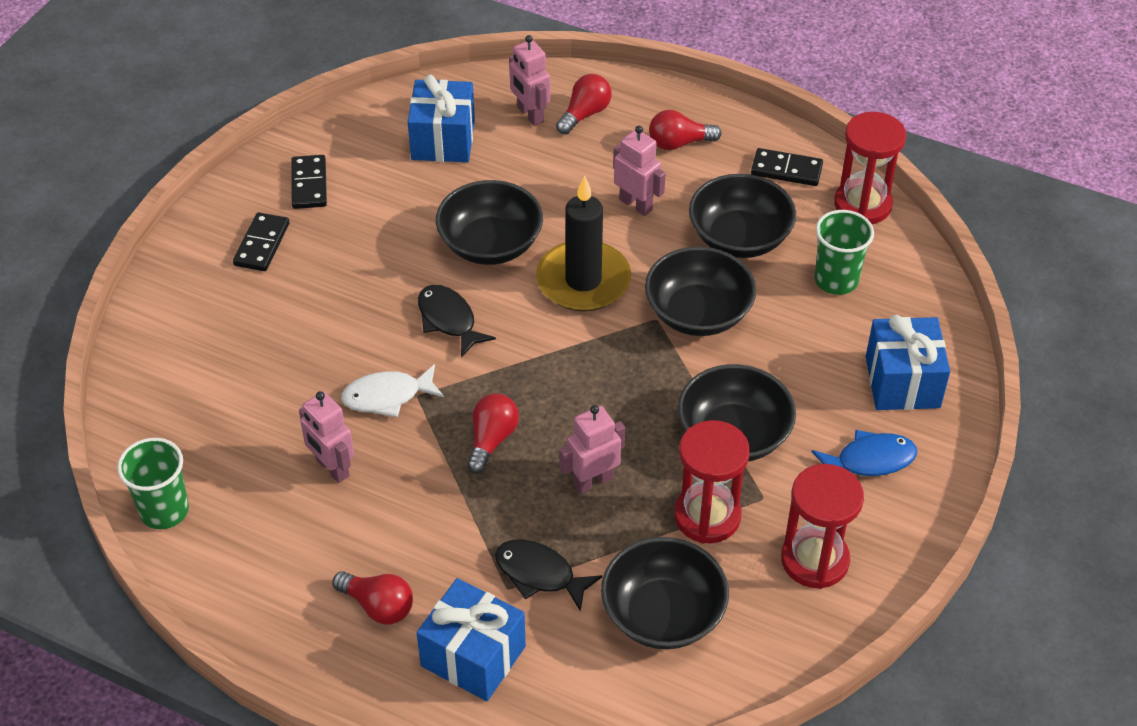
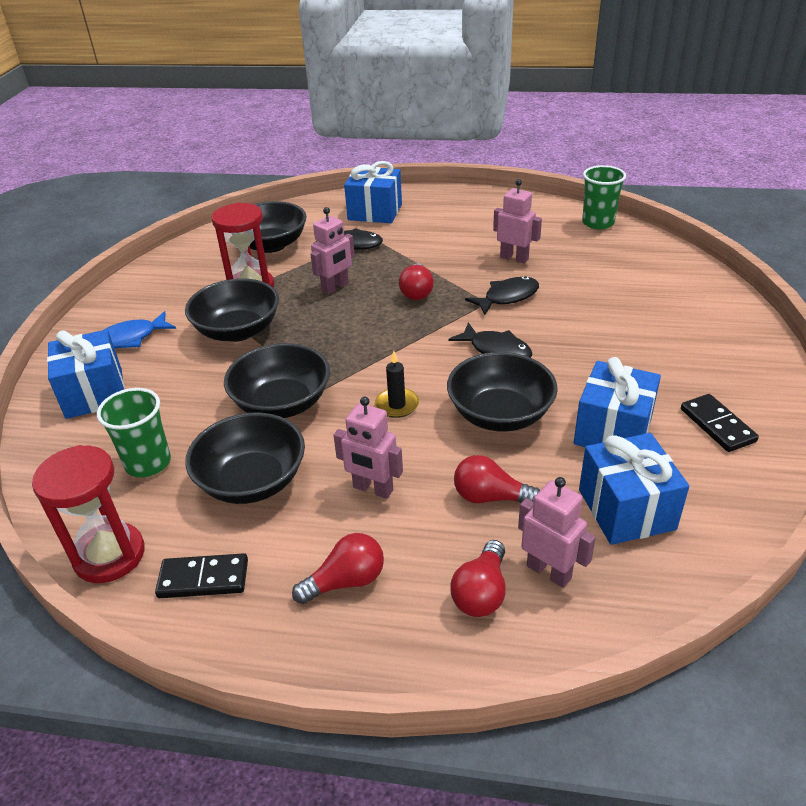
camera: 165 degrees right, 10 degrees down
black domino [233,212,289,271] -> none
red light bulb [332,571,413,624] -> red light bulb moved to [454,455,540,503]
white fish [341,364,444,418] -> black fish [465,276,539,315]
black candle [536,175,631,312] -> black candle [375,351,419,418], size x0.48
red hourglass [781,464,864,589] -> none
none -> blue gift [574,357,661,447]

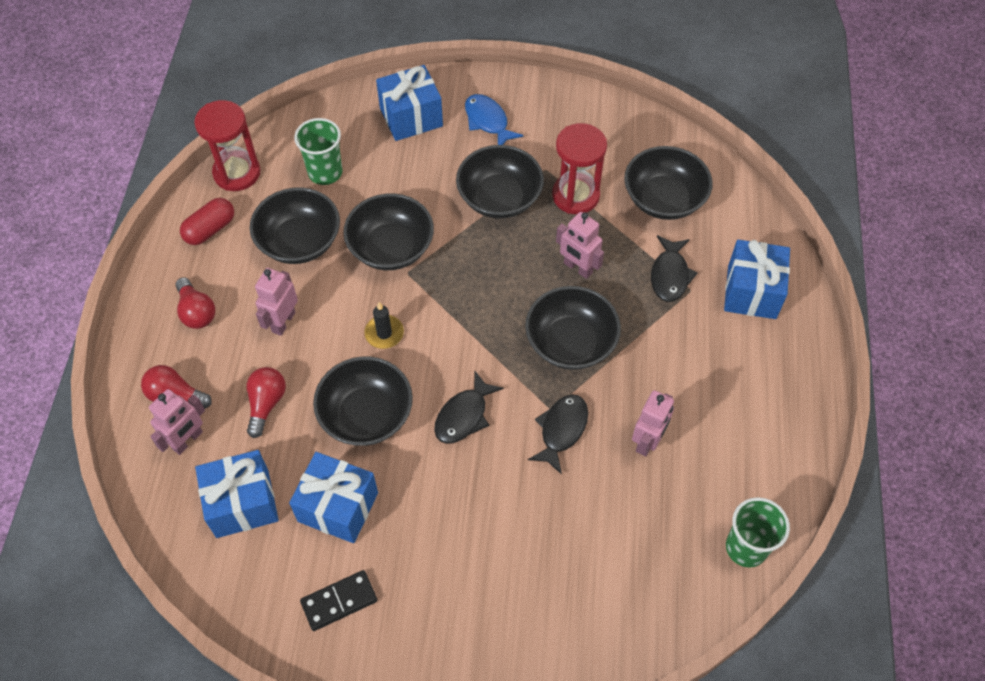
camera: 85 degrees right, 20 degrees up
black domino [155,553,248,598] -> red capsule [180,198,234,245]
red light bulb [399,263,434,300] -> black bowl [525,286,621,370]
black fish [465,276,539,315] -> black fish turned 120 degrees counterclockwise [528,394,588,474]

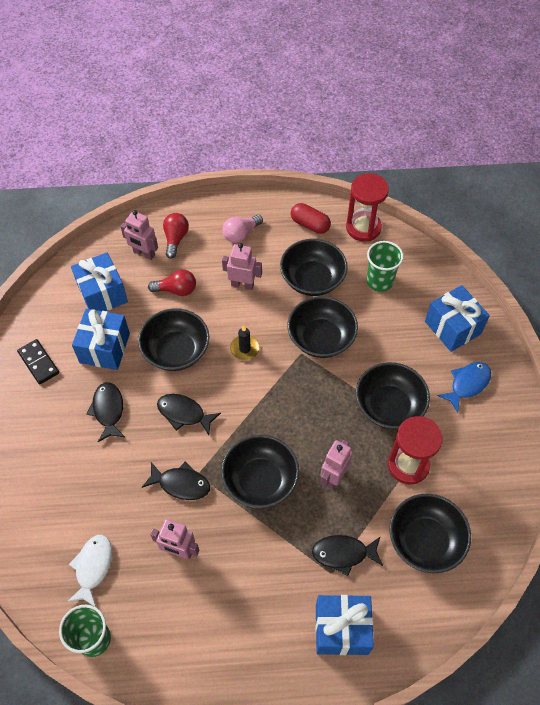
camera: 80 degrees right, 0 degrees up
red light bulb [176,277,215,329] -> pink light bulb [222,215,263,243]
none -> white fish [67,535,112,607]
none -> black fish [87,382,125,442]

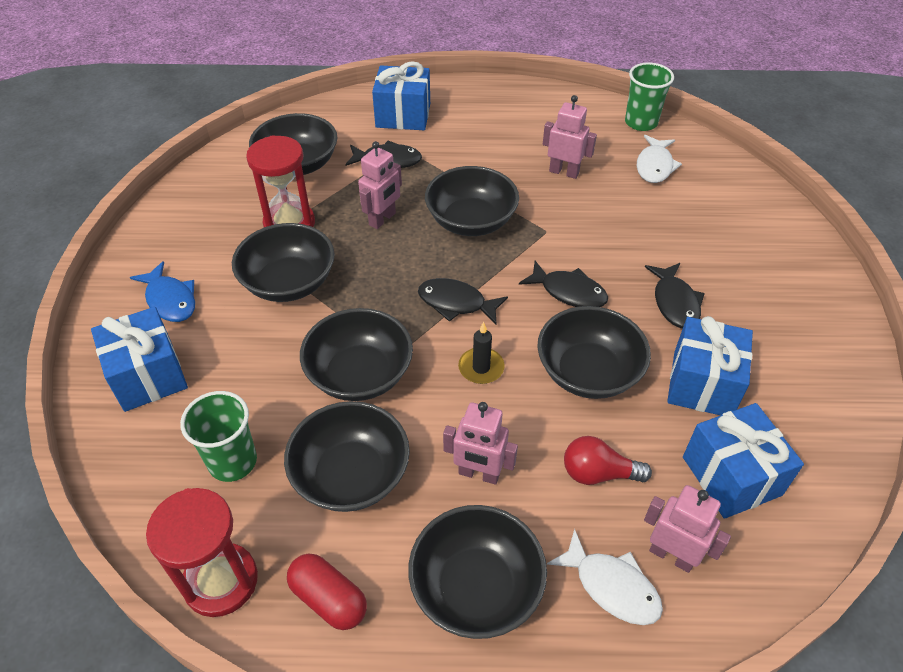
camera: 175 degrees left, 10 degrees down
black domino [17,339,59,385] -> none
black fish [142,462,210,500] -> black fish moved to [418,278,508,324]
red light bulb [163,213,189,259] -> white fish [547,529,663,625]
pink light bulb [222,215,263,243] -> black bowl [408,505,547,639]
blue fish [437,362,491,413] -> blue fish turned 90 degrees counterclockwise [130,261,195,322]

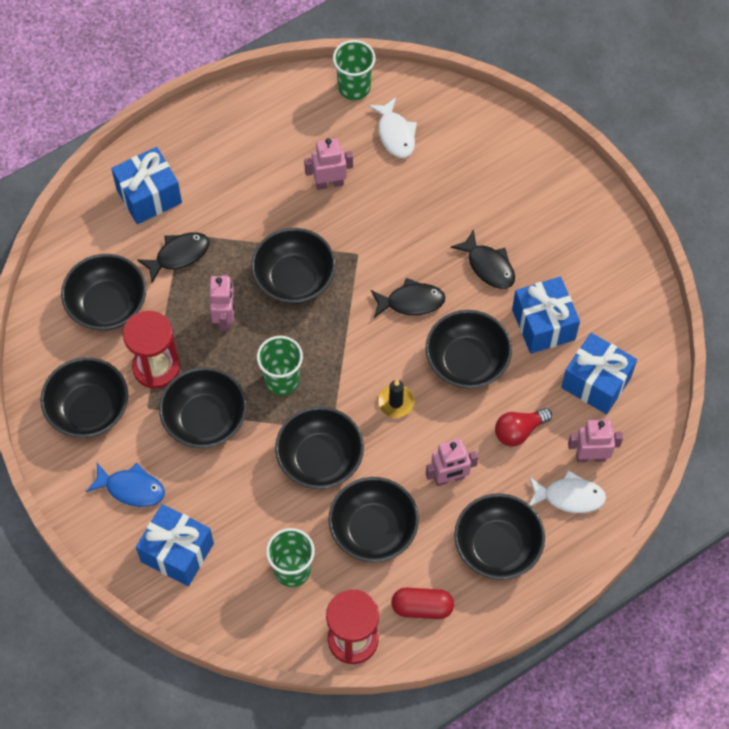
camera: 35 degrees left, 15 degrees up
black fish [418,278,508,324] -> none
none -> black bowl [40,357,128,438]
none -> green cup [257,336,303,396]

